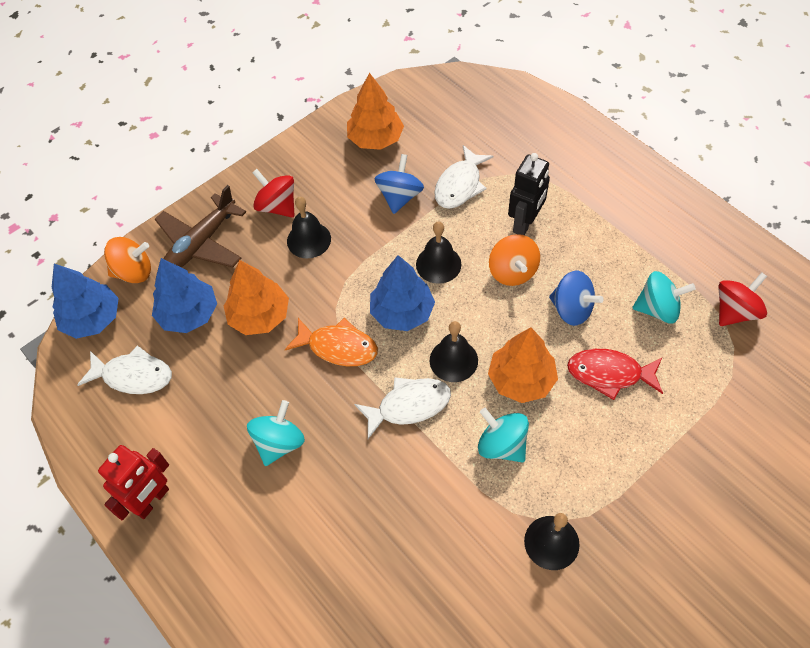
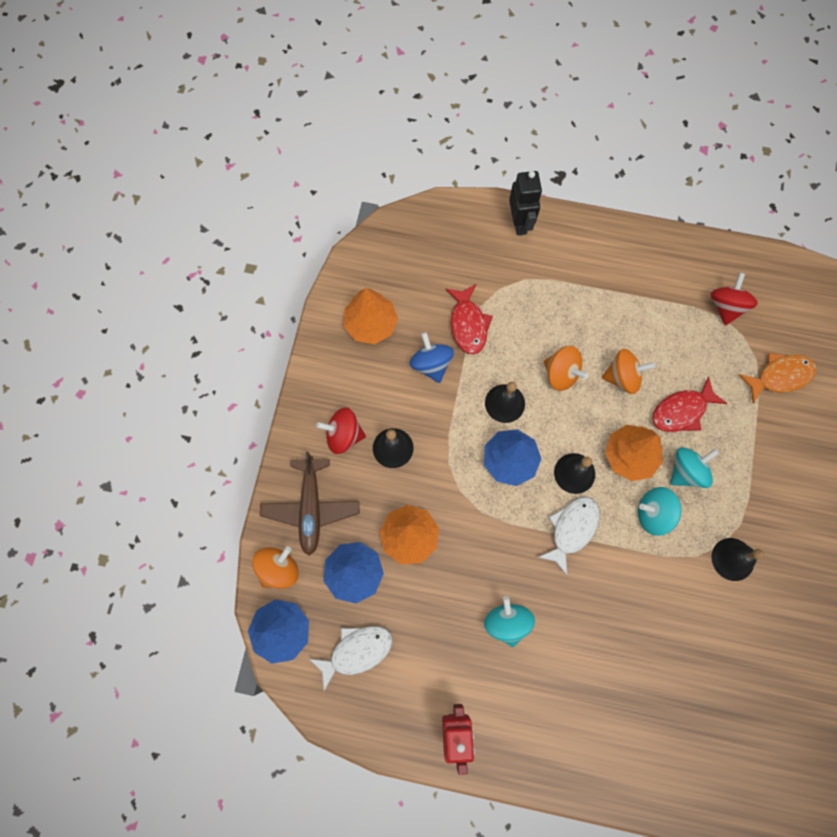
camera: 40 degrees left, 15 degrees up
orange fish [285,318,378,366] -> orange fish moved to [739,353,816,403]
white fish [434,145,494,209] -> red fish [446,284,493,354]
black robot [508,153,550,235] -> black robot moved to [509,171,542,235]
blue spinning top [549,271,604,326] -> orange spinning top [602,349,656,394]
turquoise spinning top [632,271,696,324] -> turquoise spinning top moved to [670,447,719,488]

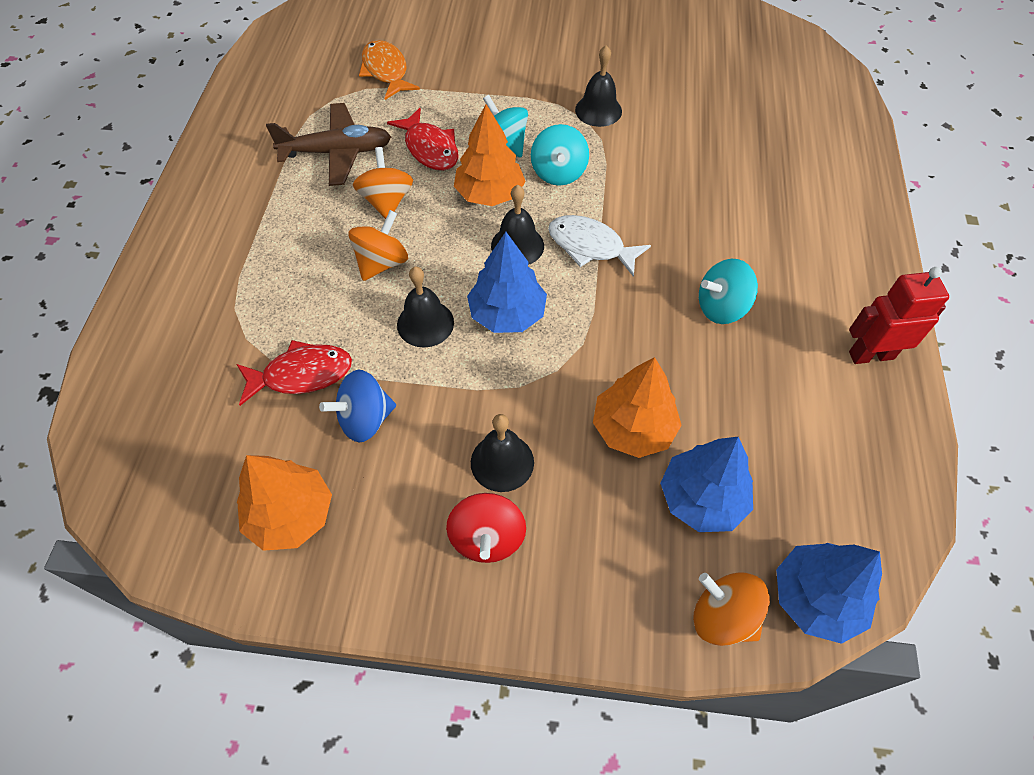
camera: 95 degrees left, 15 degrees down
brown plane [260,452,360,556] -> brown plane moved to [266,103,391,186]
white fish [308,626,393,691] -> none
black robot [509,171,542,235] -> none
red spinning top [711,272,758,325] -> none

